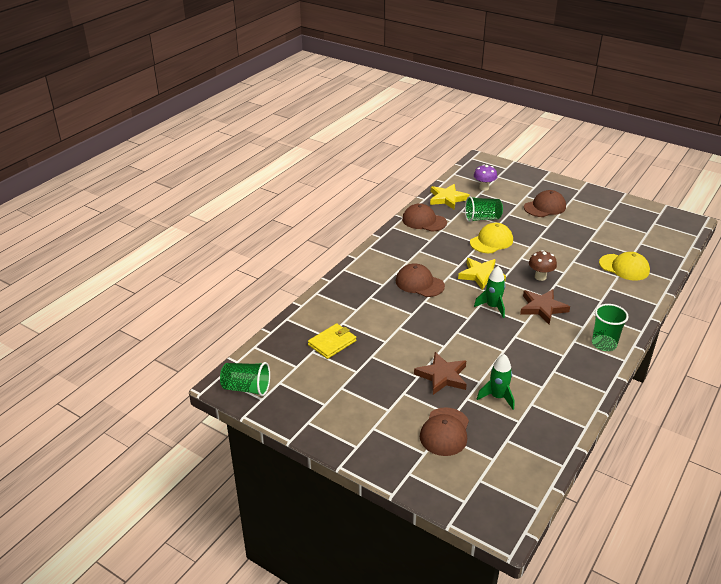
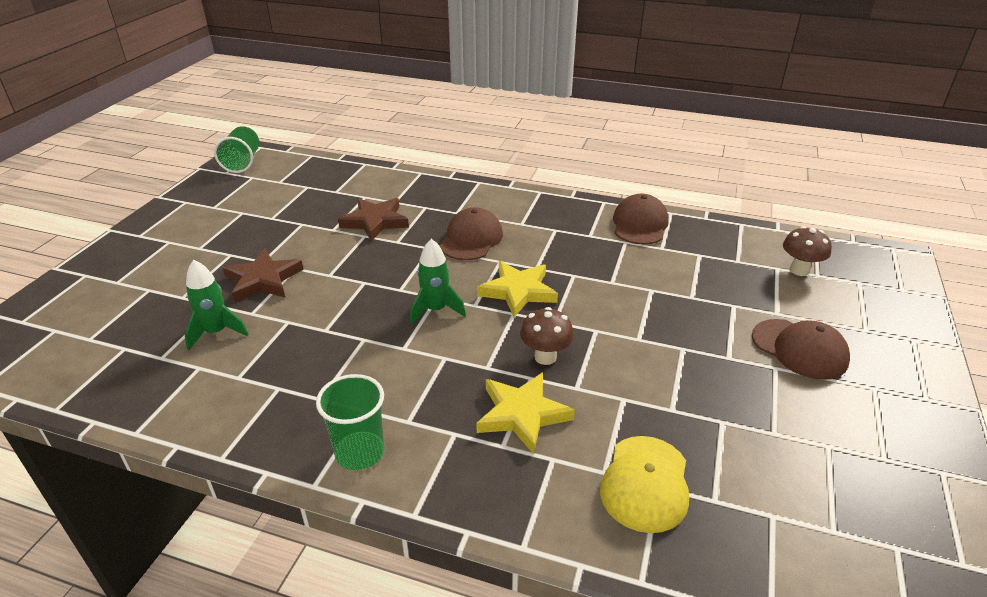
camera: 75 degrees right, 0 degrees up
yellow wallet [308,323,356,359] -> none
brown cap [420,407,469,456] -> none
yellow star [430,184,470,210] -> yellow star moved to [476,372,575,454]
green cup [465,196,503,222] -> none
yellow cap [470,223,513,253] -> none
purple mushroom [474,164,497,191] -> brown mushroom [783,226,832,276]
brown star [520,289,570,324] -> brown star moved to [338,198,409,241]

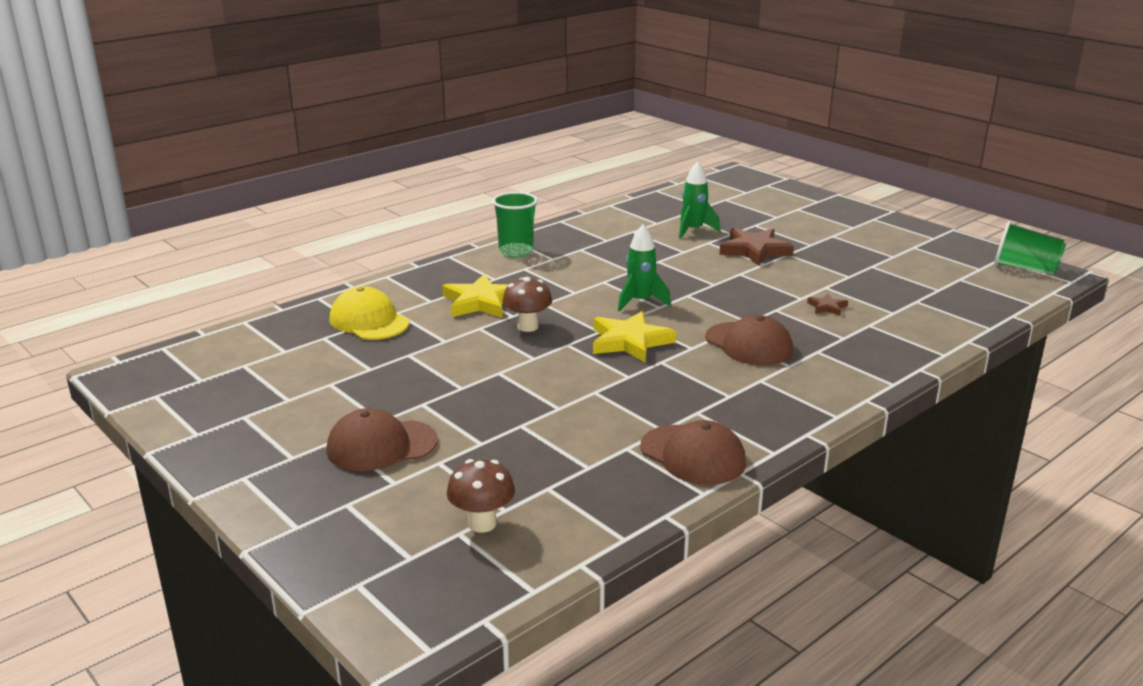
camera: 120 degrees right, 10 degrees down
brown star [338,198,409,241] -> brown star [807,294,848,316], size x0.49

